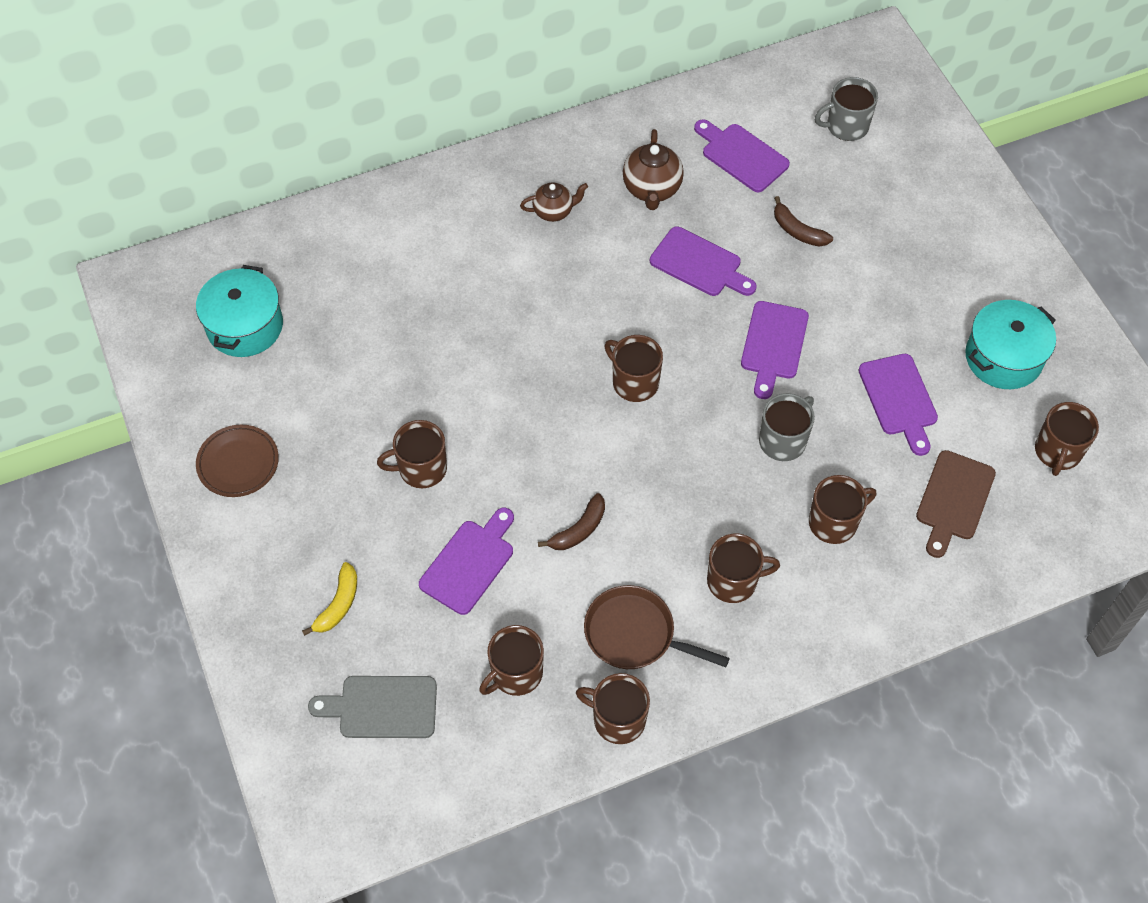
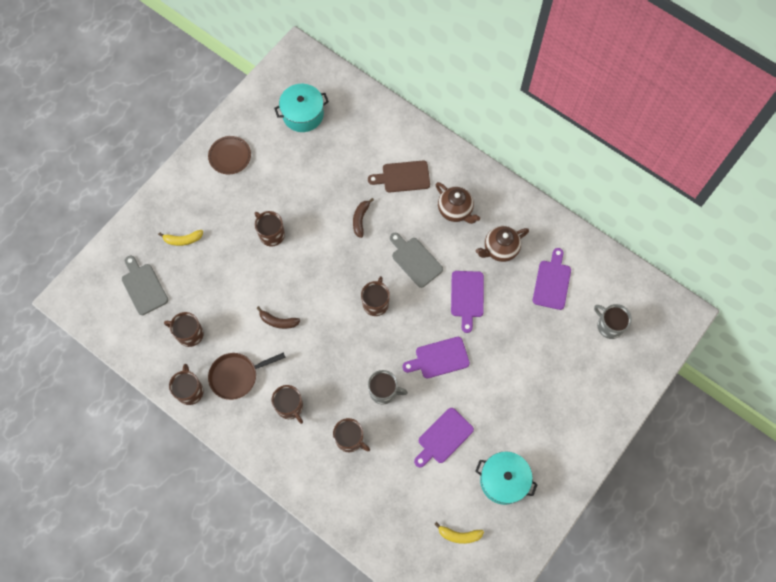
camera: 60 degrees right, 10 degrees up
purple cutting board [419,508,514,615] -> none
brown teapot [520,182,588,222] -> brown teapot [436,182,480,224], size x1.50
brown pan [584,585,730,669] -> brown pan turned 105 degrees counterclockwise [208,352,285,400]
brown banana [774,196,833,247] -> brown banana moved to [353,198,374,238]
brown cutting board [916,450,996,558] -> brown cutting board moved to [368,161,430,192]
brown mug [1035,402,1099,476] -> yellow banana [434,522,484,544]
none -> grey cutting board [390,233,443,288]

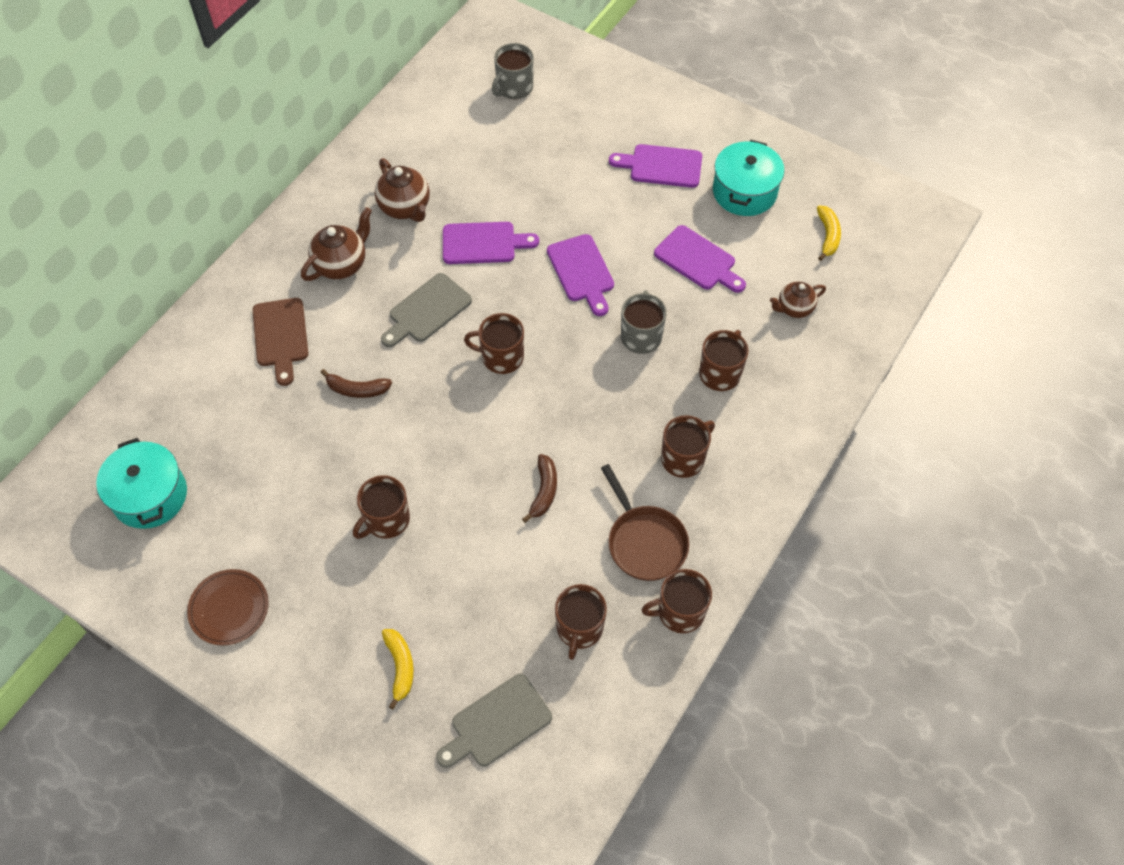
camera: 95 degrees left, 10 degrees down
purple cutting board [533,248,571,310] -> purple cutting board moved to [609,144,702,188]
none -> brown teapot [770,281,826,318]

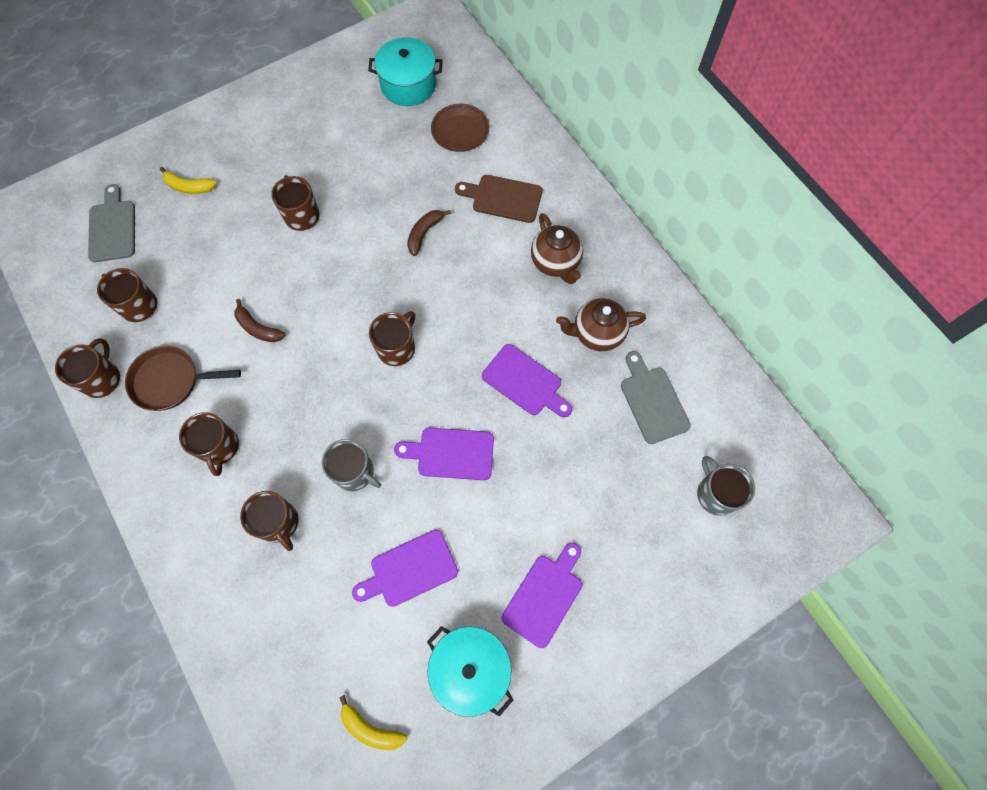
camera: 115 degrees right, 10 degrees up
brown plate [187,569,269,645] -> brown plate moved to [431,104,489,152]
grey cutting board [381,273,472,347] -> grey cutting board moved to [621,351,691,444]
purple cutting board [443,222,539,264] -> purple cutting board turned 75 degrees counterclockwise [482,344,572,417]
brown teapot [770,281,826,318] -> none

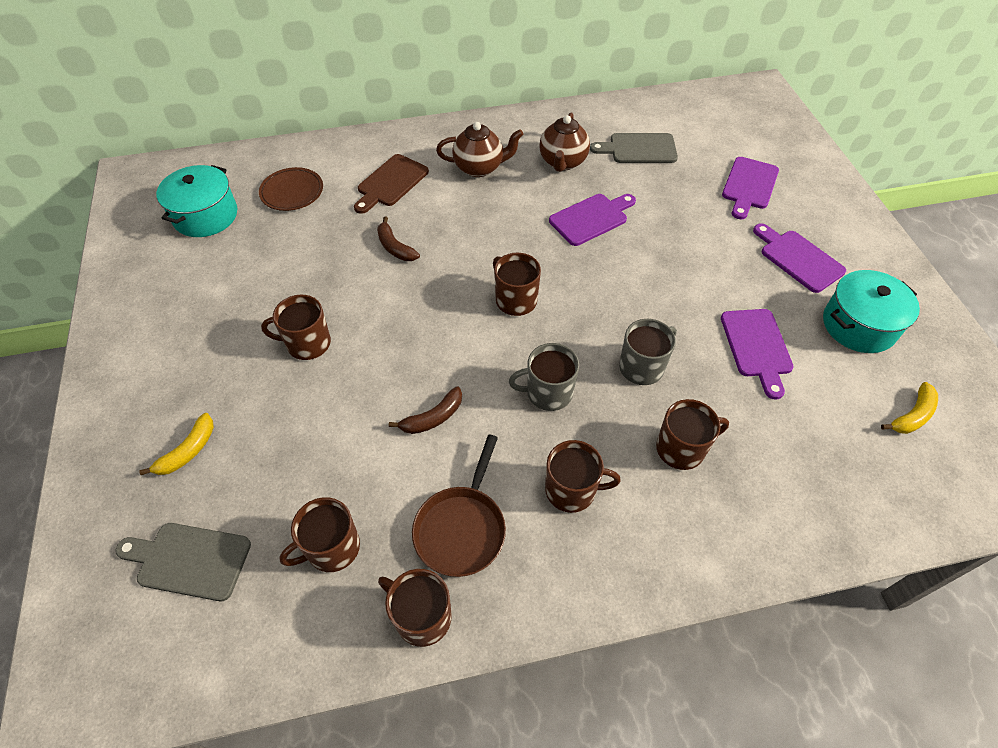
camera: 70 degrees left, 15 degrees down
purple cutting board [394,428,494,480] -> purple cutting board moved to [722,157,779,219]
grey mug [697,456,755,516] -> grey mug moved to [509,343,579,411]

